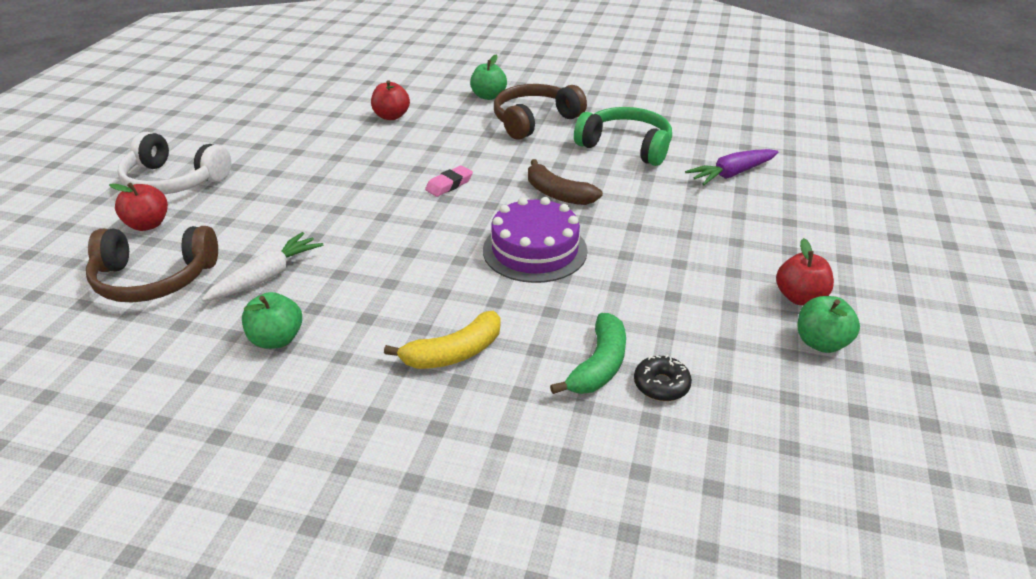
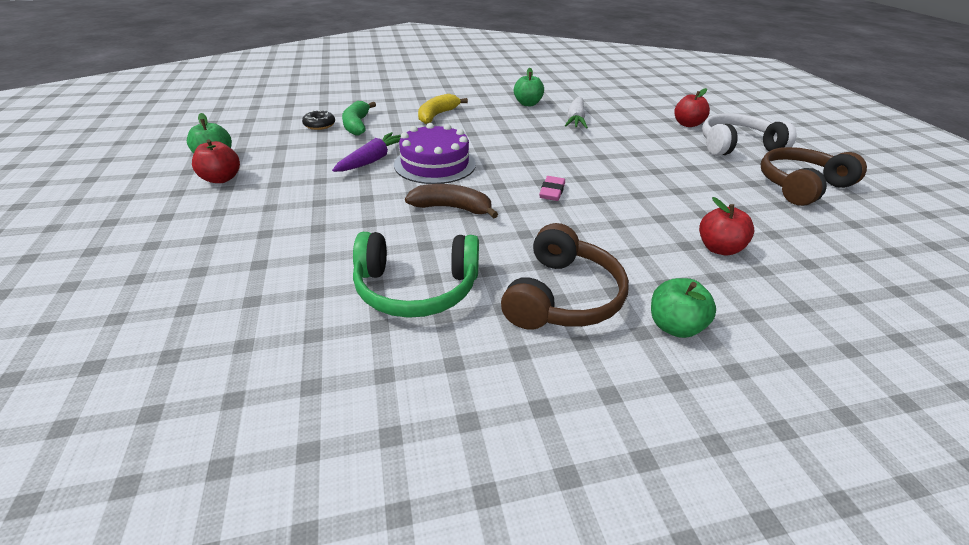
camera: 150 degrees right, 0 degrees up
brown headphones [86,226,218,303] -> brown headphones moved to [760,147,867,206]
purple carrot [685,149,778,185] -> purple carrot moved to [332,132,401,172]

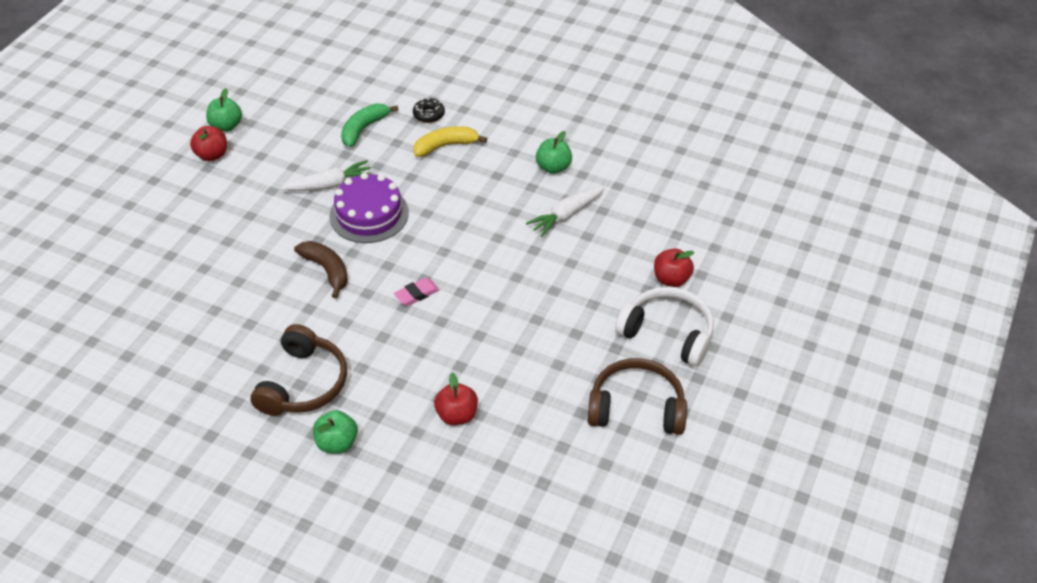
camera: 40 degrees right, 10 degrees up
black donut [302,110,335,130] -> black donut moved to [413,98,445,123]
purple carrot [332,132,401,172] -> white carrot [280,160,371,191]
green headphones [353,232,479,318] -> none
brown headphones [501,223,629,330] -> brown headphones turned 45 degrees counterclockwise [250,324,347,416]

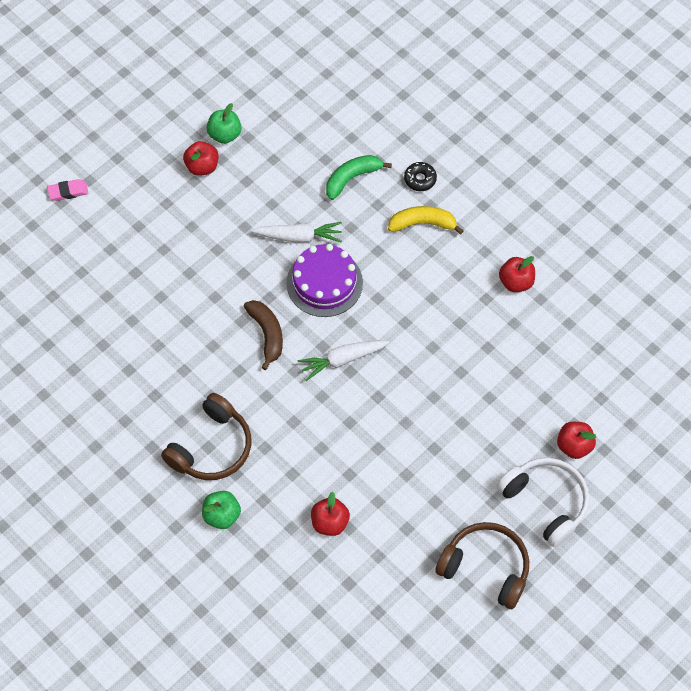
camera: 20 degrees right, 15 degrees up
pink eraser [394,277,440,306] -> pink eraser moved to [47,179,88,201]
white carrot [526,186,605,237] -> white carrot moved to [298,340,390,381]
green apple [536,131,572,174] -> red apple [499,256,535,292]

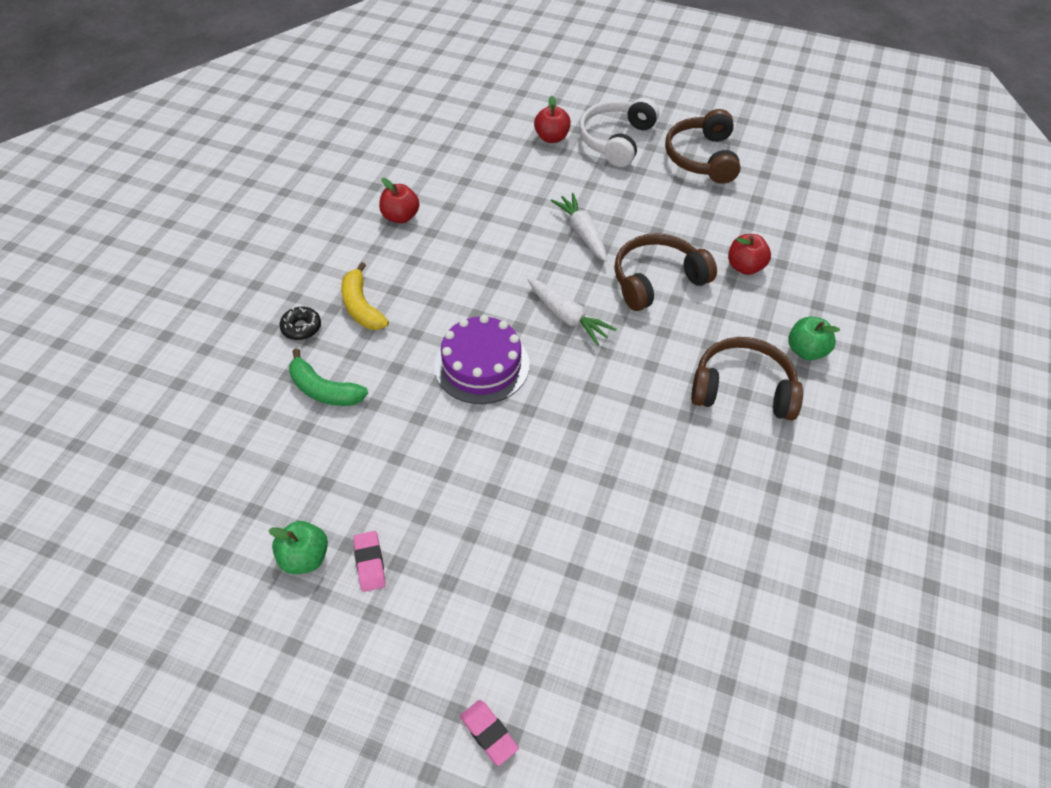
camera: 115 degrees left, 10 degrees down
red apple [183,141,218,176] -> pink eraser [353,531,386,592]
brown banana [244,300,283,370] -> none
white carrot [252,222,342,243] -> white carrot moved to [551,193,607,262]
none -> brown headphones [614,233,717,311]

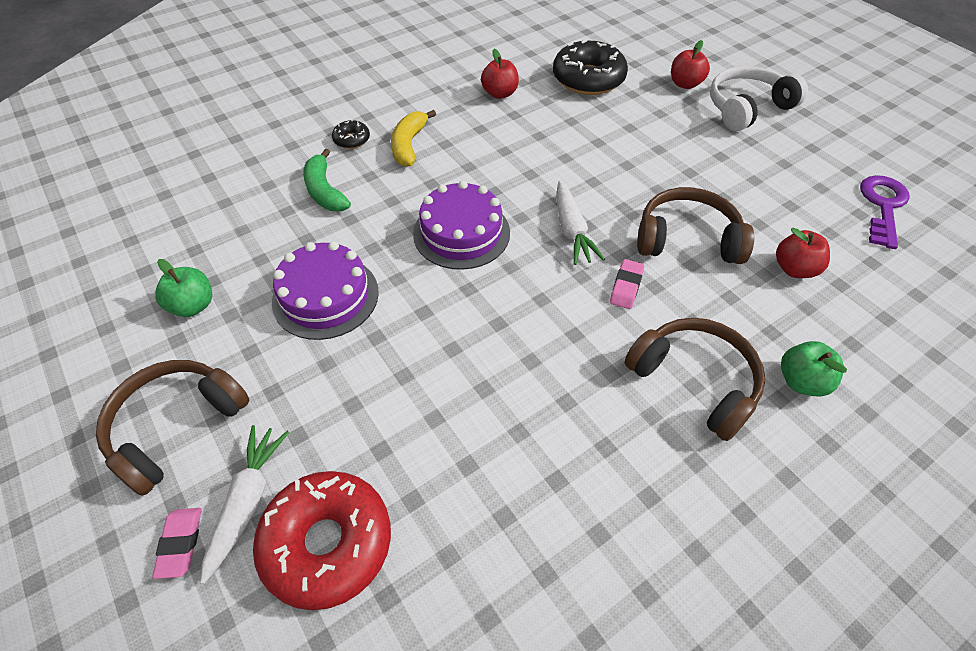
camera: 35 degrees right, 0 degrees up
pink eraser [353,531,386,592] -> pink eraser moved to [610,259,644,309]
white carrot [551,193,607,262] -> white carrot moved to [200,425,289,584]
brown headphones [665,109,740,184] -> brown headphones moved to [96,360,249,496]
none -> red donut [253,471,391,610]
none -> purple cake [272,241,379,340]
none -> black donut [553,40,628,95]
none -> purple key [860,175,910,249]

